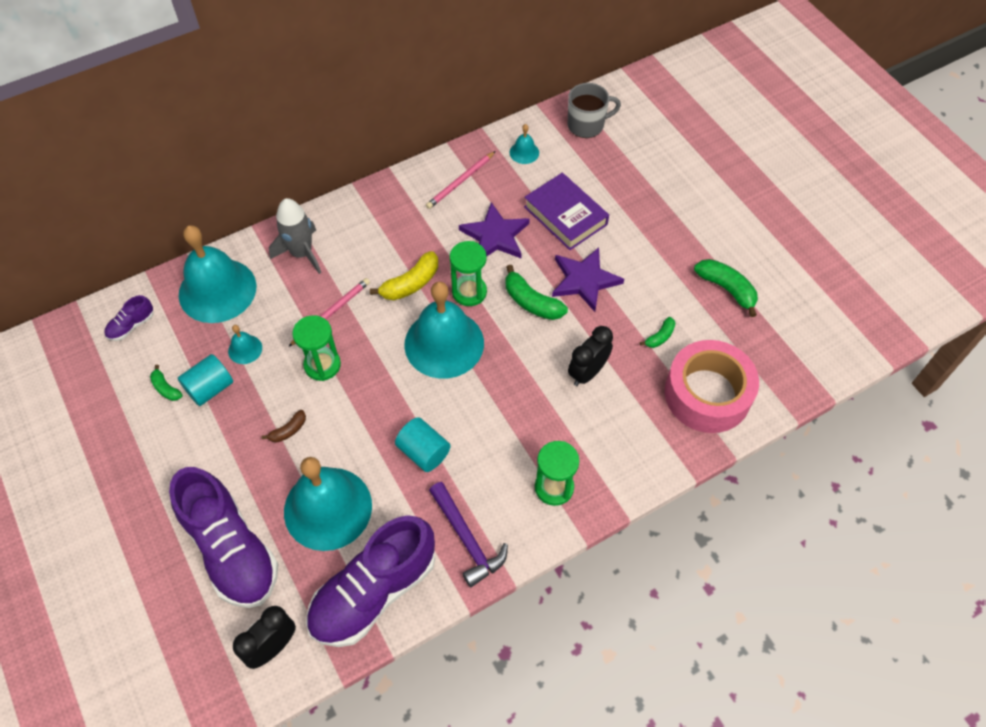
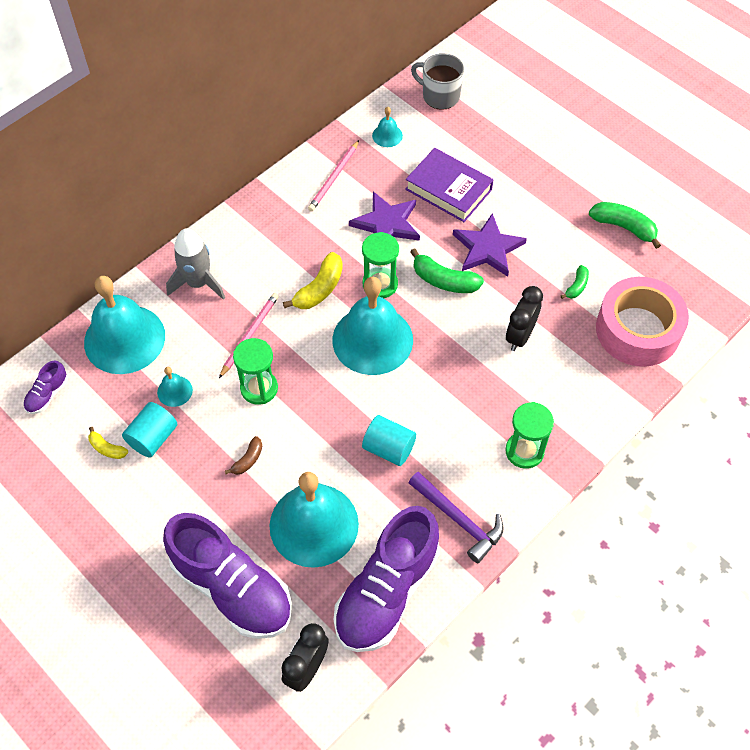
camera: 15 degrees left, 0 degrees up
green banana [150,365,183,401] -> yellow banana [88,427,128,459]
grey mug [568,83,621,138] -> grey mug turned 120 degrees counterclockwise [411,53,464,110]

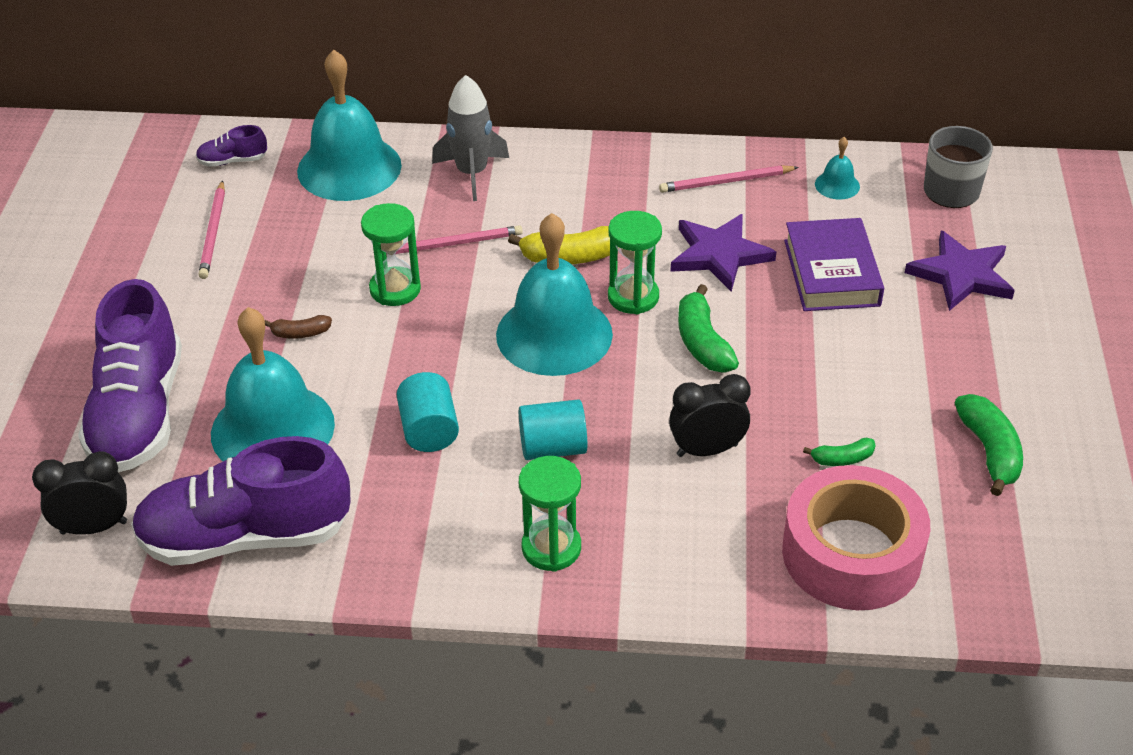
camera: 50 degrees right, 15 degrees down
yellow banana [88,427,128,459] -> pink pencil [198,180,225,279]
turquoise cylinder [122,402,177,458] -> turquoise cylinder moved to [519,399,587,460]
turquoise bell [157,367,193,407] -> none
purple hammer [409,472,503,563] -> none
purple star [453,213,527,277] -> purple star moved to [905,231,1015,311]

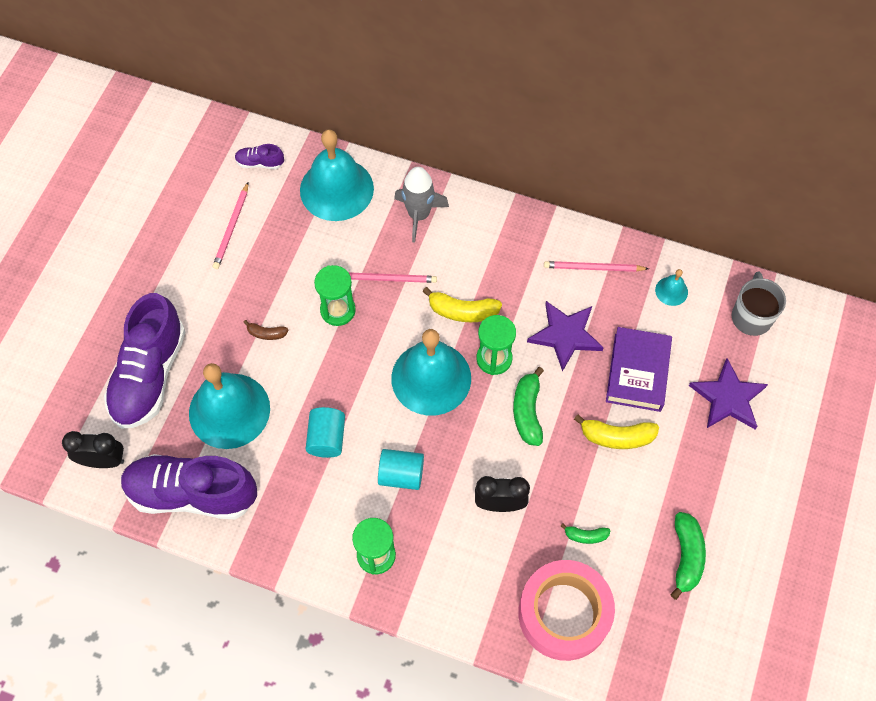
camera: 15 degrees right, 20 degrees up
none -> yellow banana [574,414,659,449]

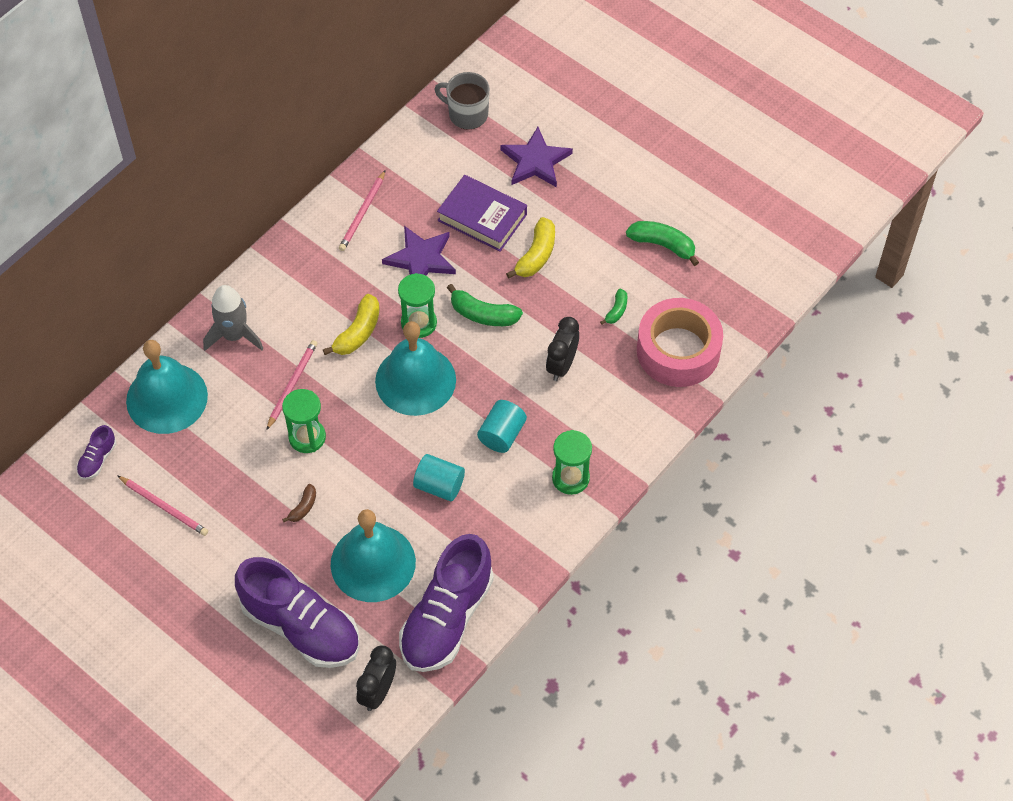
camera: 70 degrees left, 5 degrees down
turquoise bell [655,269,688,306] -> none

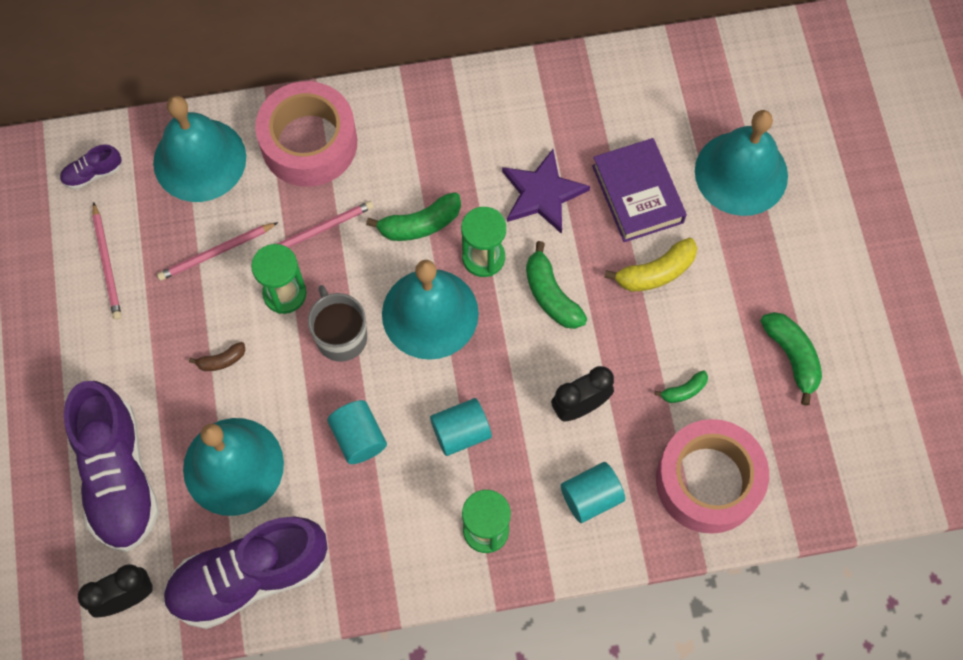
camera: 40 degrees right, 10 degrees up
grey rocket [203,285,264,351] -> pink tape [255,81,357,187]
yellow banana [323,294,380,355] -> green banana [366,192,461,241]
pink pencil [339,170,386,251] -> pink pencil moved to [157,222,278,281]
grey mug [434,72,490,130] -> grey mug moved to [308,285,367,362]
purple star [500,127,573,187] -> turquoise bell [695,110,788,216]
none -> turquoise cylinder [561,462,625,523]

